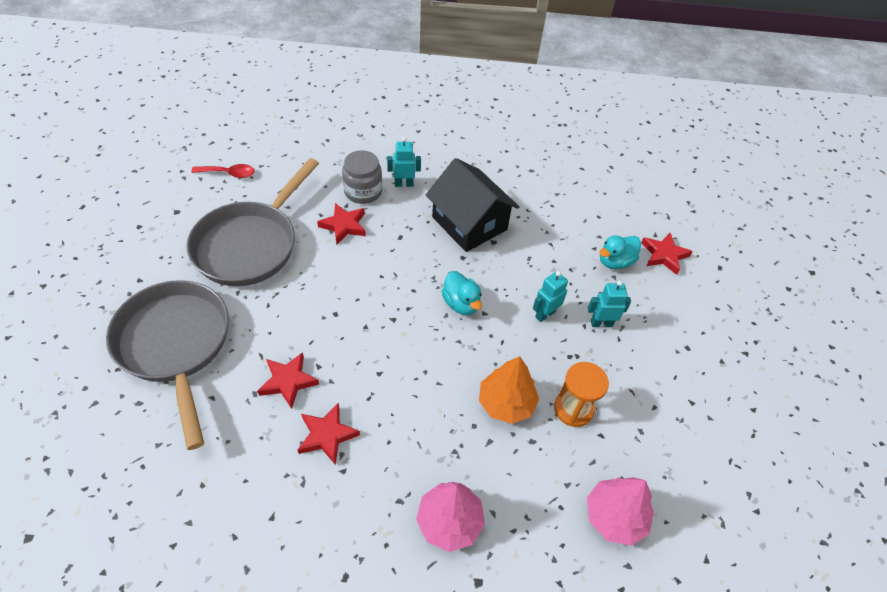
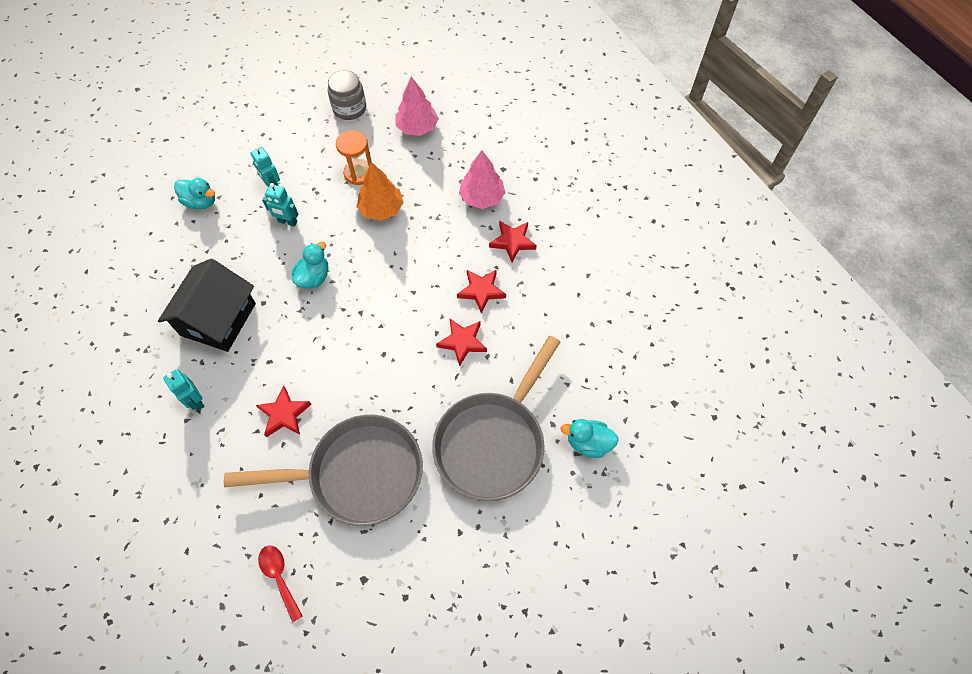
camera: 120 degrees left, 10 degrees up
grey jar [342,150,382,204] -> grey jar moved to [328,70,366,120]
red star [641,233,693,275] -> red star moved to [489,221,537,262]
none -> turquoise duck [561,419,619,458]

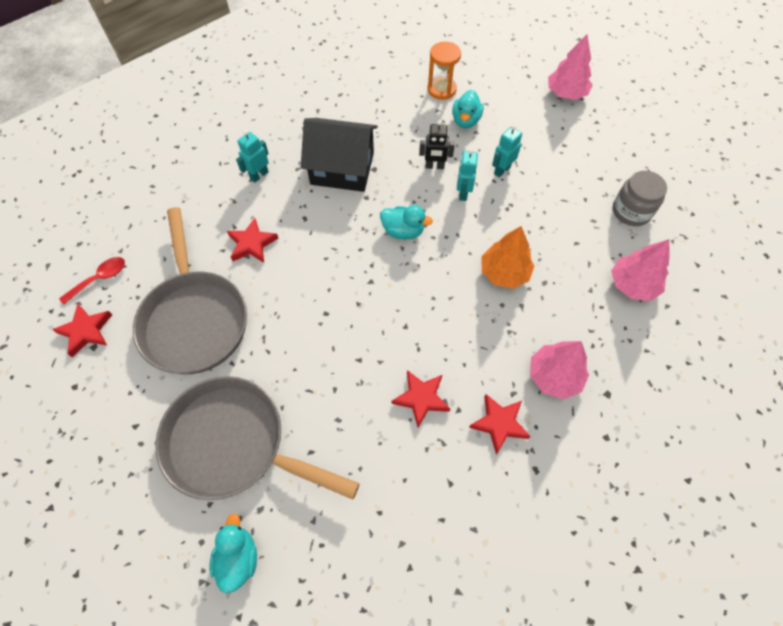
camera: 80 degrees right, 0 degrees up
orange hourglass [336,130,372,185] -> orange hourglass moved to [427,41,461,100]
red star [436,319,487,366] -> red star moved to [52,304,112,357]
none -> black robot [419,120,455,169]
none -> pink tree [548,35,592,100]

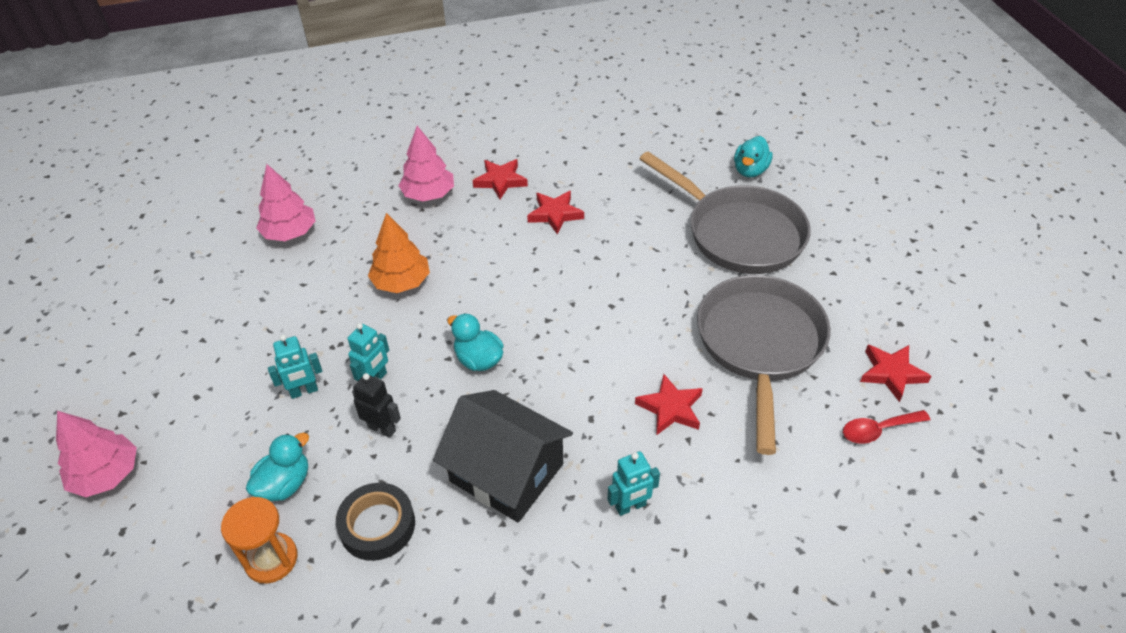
camera: 155 degrees left, 15 degrees down
grey jar [613,171,667,226] -> none
none -> black tape [336,483,415,561]

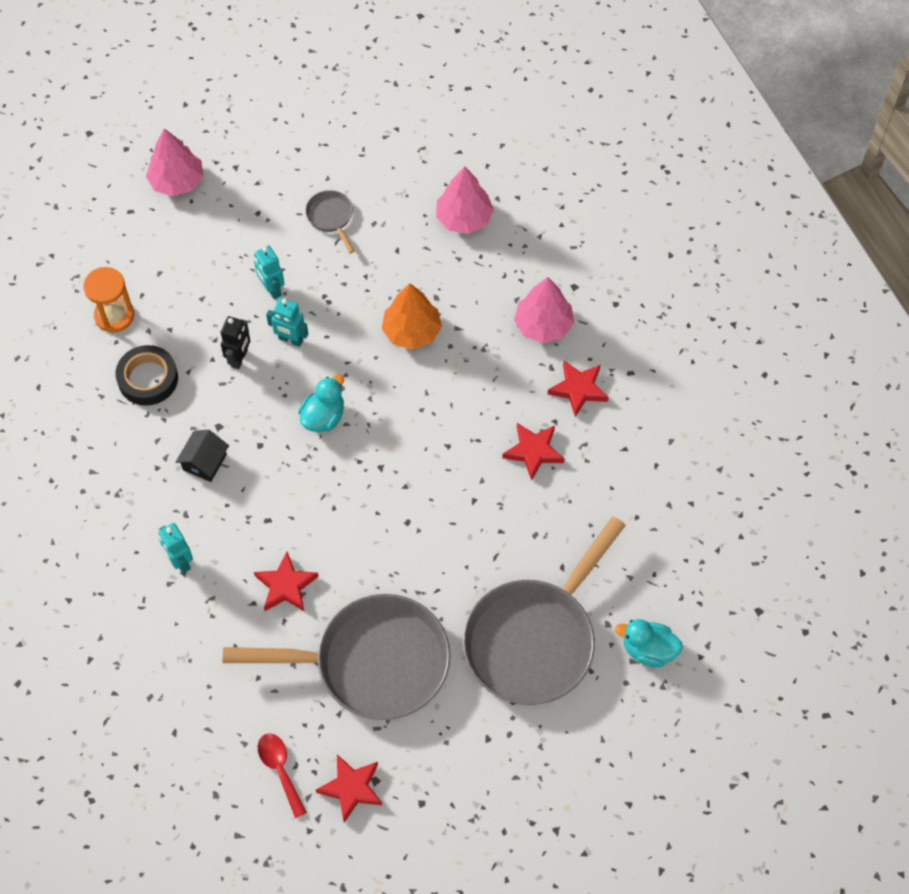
camera: 80 degrees right, 15 degrees up
turquoise duck [246,433,309,501] -> none
black house [433,390,573,522] -> black house [176,430,229,482], size x0.47
none -> grey pan [305,190,355,253]

